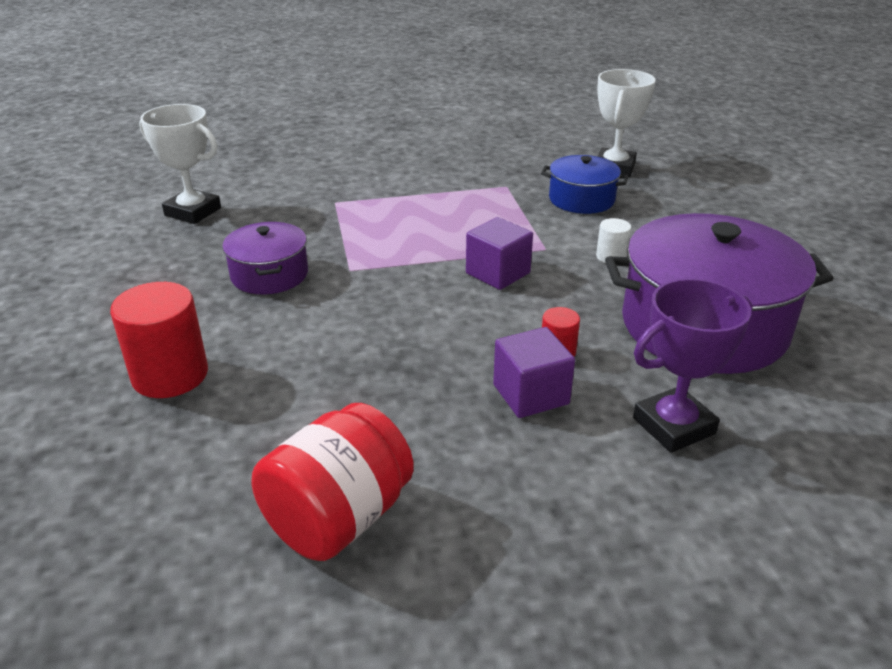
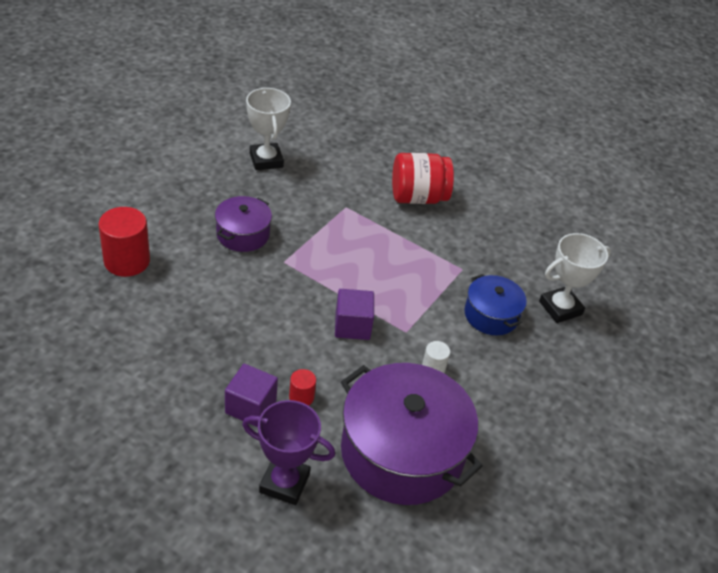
camera: 40 degrees right, 10 degrees up
red jar [252,403,414,561] -> red jar moved to [392,153,454,204]

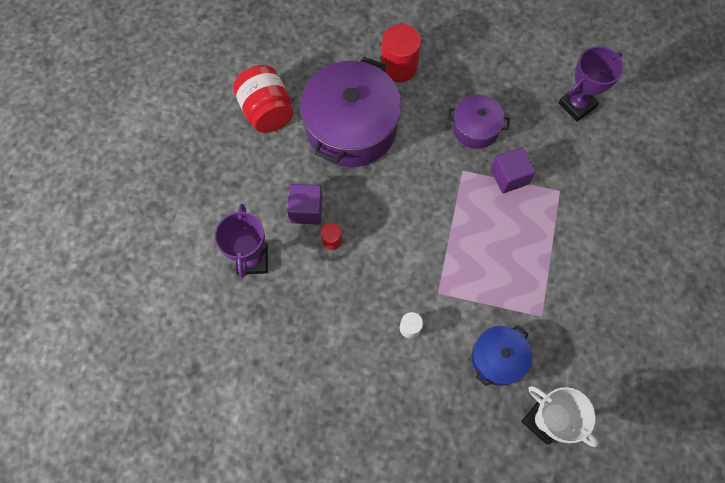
camera: 75 degrees right, 25 degrees up
white trophy [246,88,291,170] -> purple trophy [558,46,624,121]
purple cube [335,289,374,340] -> purple cube moved to [491,147,536,194]
purple pot [341,363,482,505] -> purple pot moved to [300,57,402,167]
red jar [392,153,454,204] -> red jar moved to [233,65,294,133]

